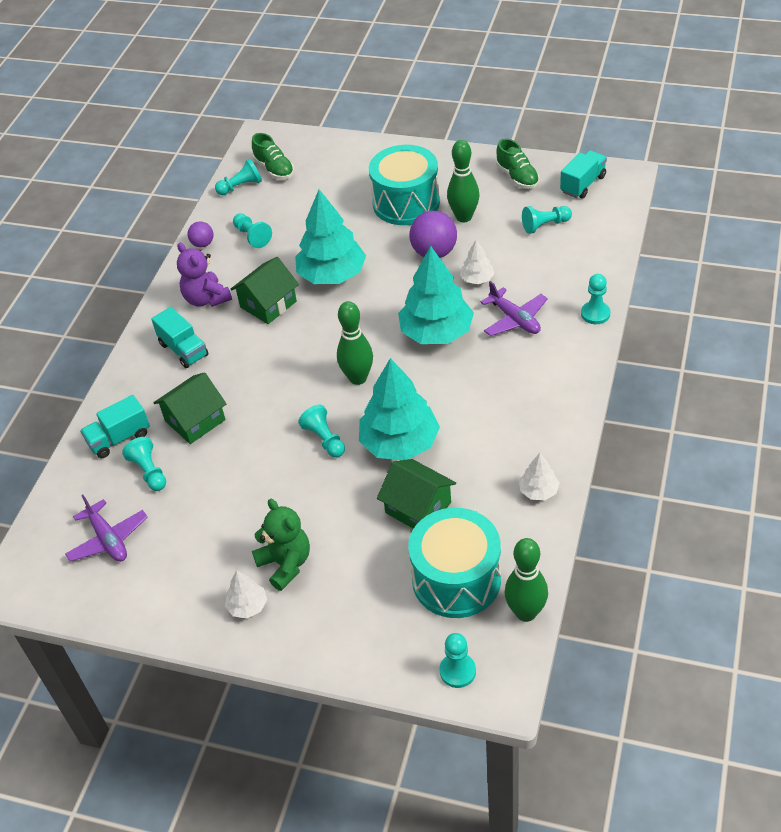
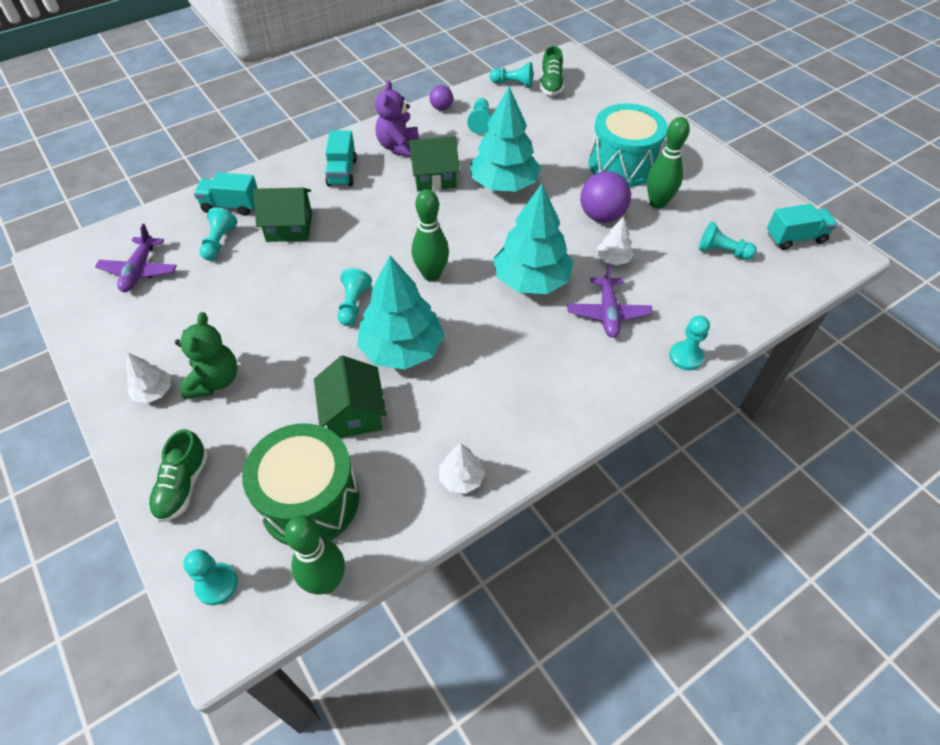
camera: 35 degrees right, 5 degrees up
turquoise drum [408,508,501,618] -> green drum [242,423,360,546]
green shoe [496,139,539,189] -> green shoe moved to [149,429,208,522]

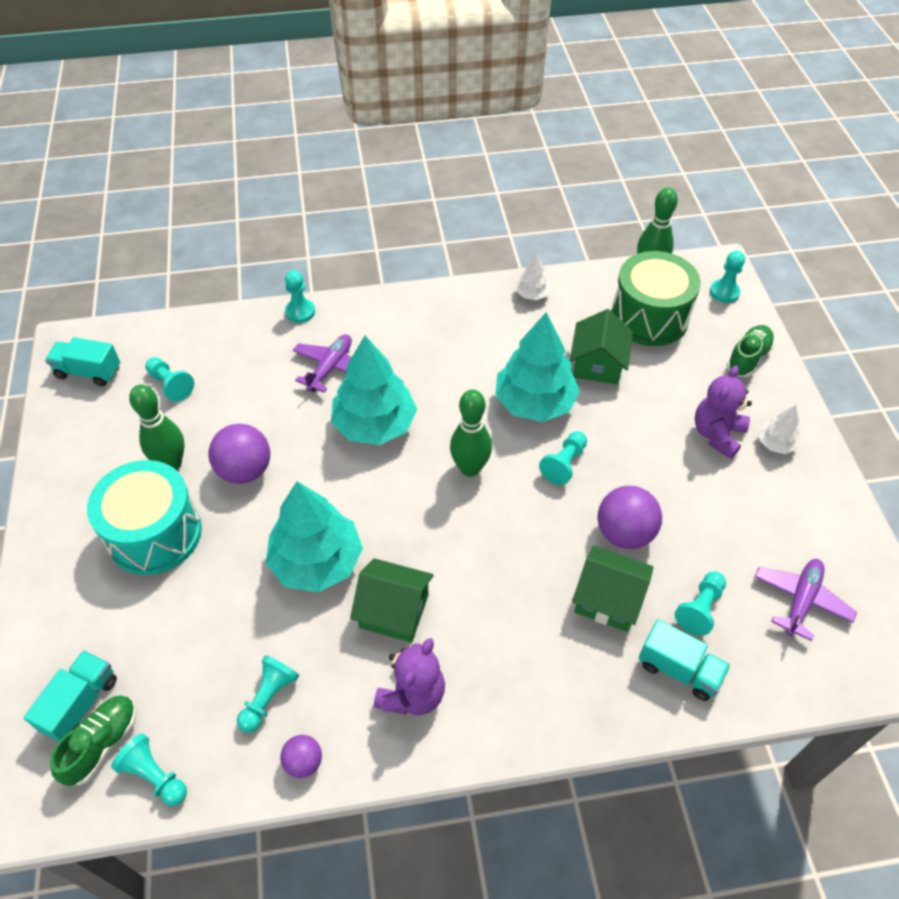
camera: 155 degrees left, 0 degrees up
green teddy bear [175,312,238,399] -> purple teddy bear [695,366,752,459]
turquoise truck [325,130,357,187] -> turquoise truck moved to [24,651,117,742]
white tree [597,216,634,265] -> none
none -> purple ball [598,486,662,549]

